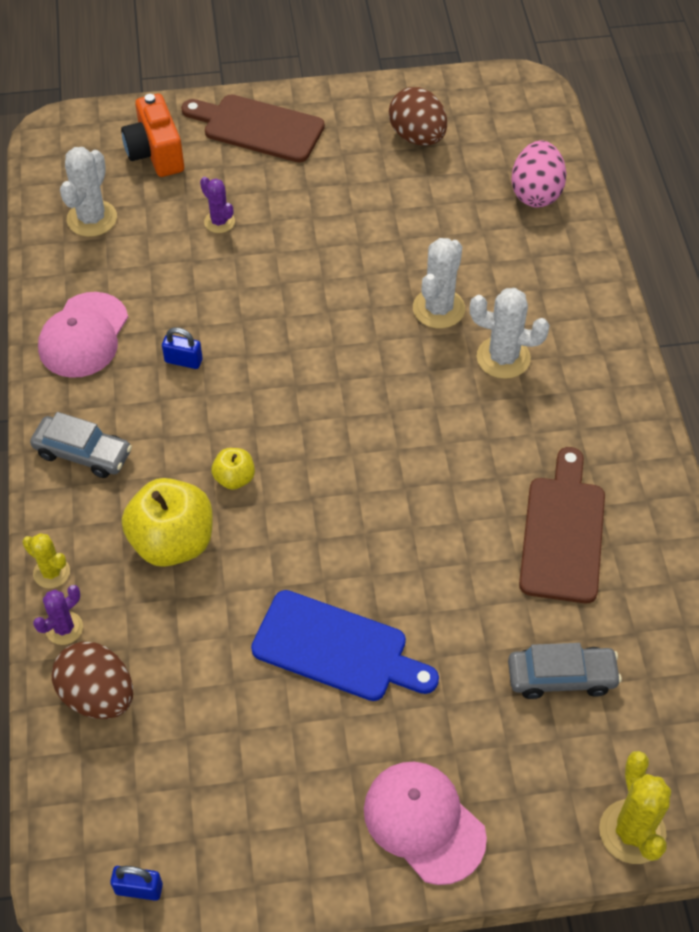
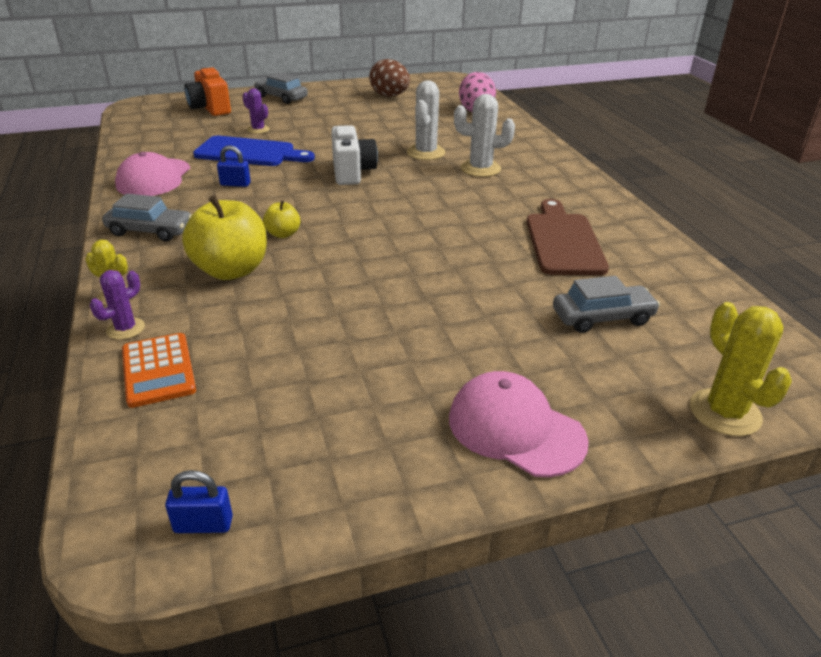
camera: 10 degrees left, 20 degrees down
brown egg [52,642,133,719] -> orange calculator [122,333,196,408]
white cactus [60,147,117,237] -> none
brown cutting board [181,94,325,162] -> grey car [254,72,308,104]
blue cutting board [251,590,439,701] -> blue cutting board moved to [193,136,315,166]
none -> white camera [331,125,378,185]

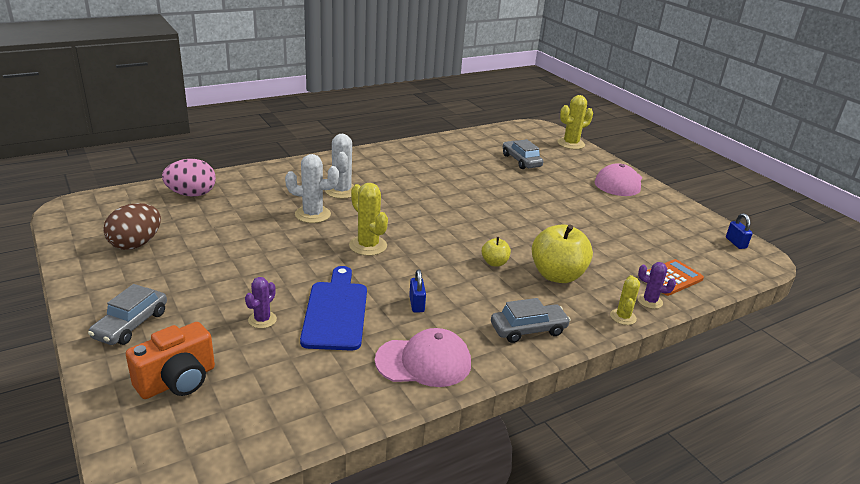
camera: 105 degrees left, 5 degrees down
grey car [102,194,192,241] -> grey car turned 75 degrees clockwise [491,298,571,343]
white camera [331,125,378,185] -> yellow cactus [349,183,388,256]
brown cutting board [526,199,609,275] -> none

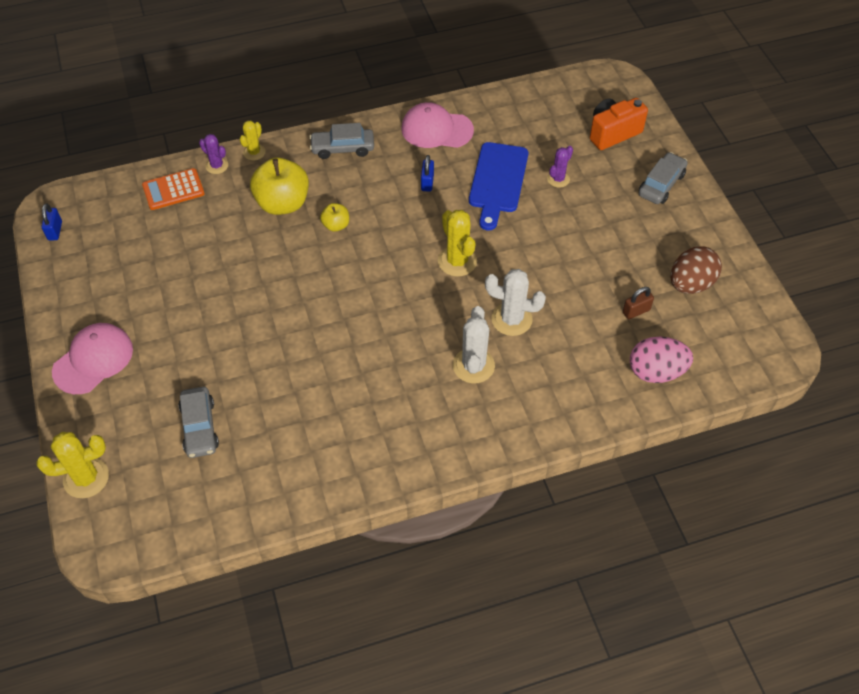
camera: 165 degrees left, 25 degrees up
none -> brown padlock [623,287,654,319]

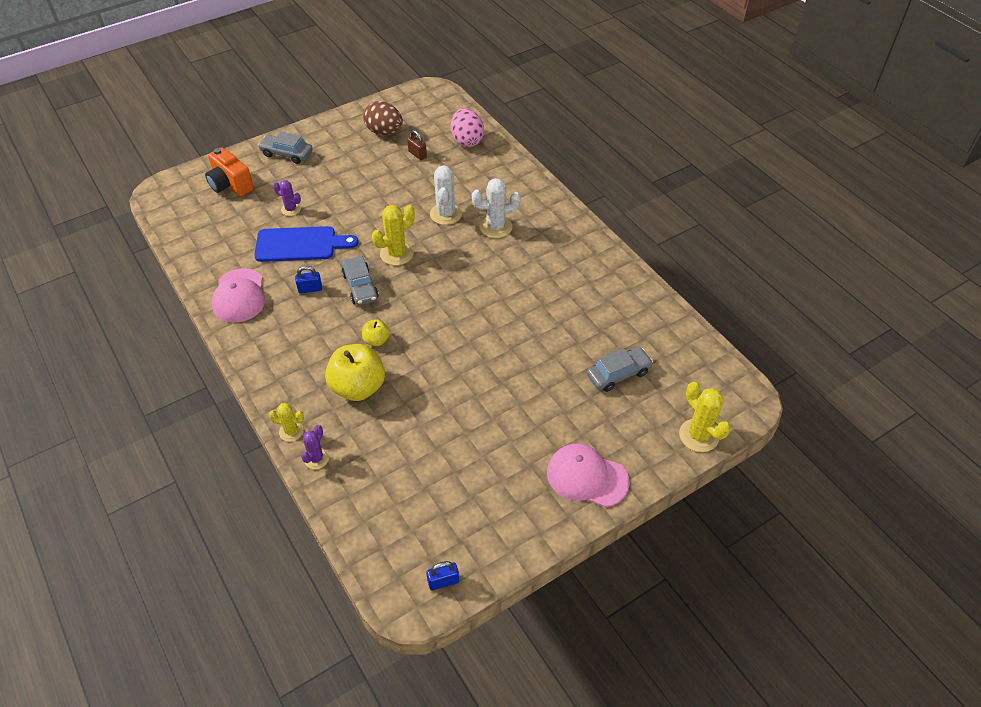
camera: 105 degrees left, 5 degrees down
orange calculator [142,168,205,210] -> none
grey car [310,123,374,159] -> grey car moved to [342,256,379,305]

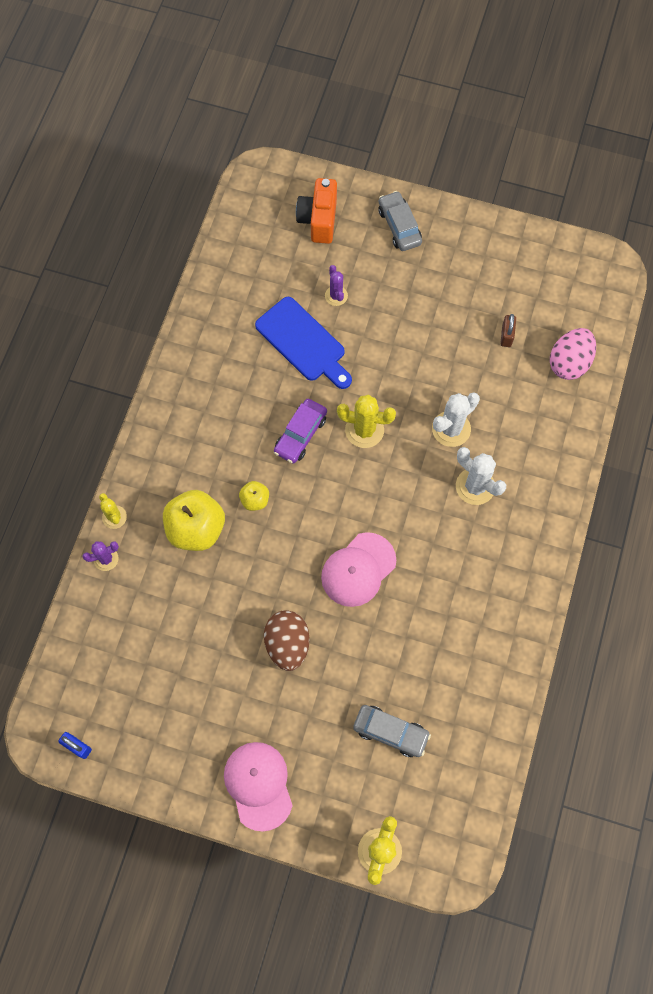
camera: 50 degrees right, 20 degrees up
pink cap [212,268,265,323] -> pink cap moved to [321,532,396,607]
blue padlock [295,266,322,293] -> none
grey car [342,256,379,305] -> purple car [274,399,327,463]
brown egg [363,101,403,135] -> brown egg moved to [264,610,310,671]

